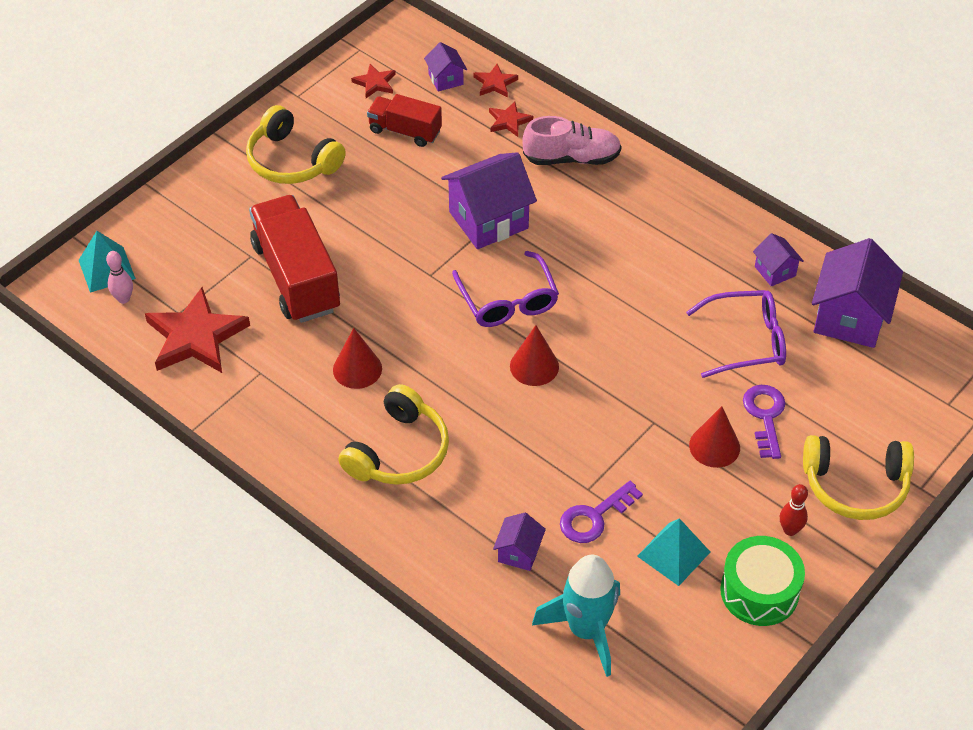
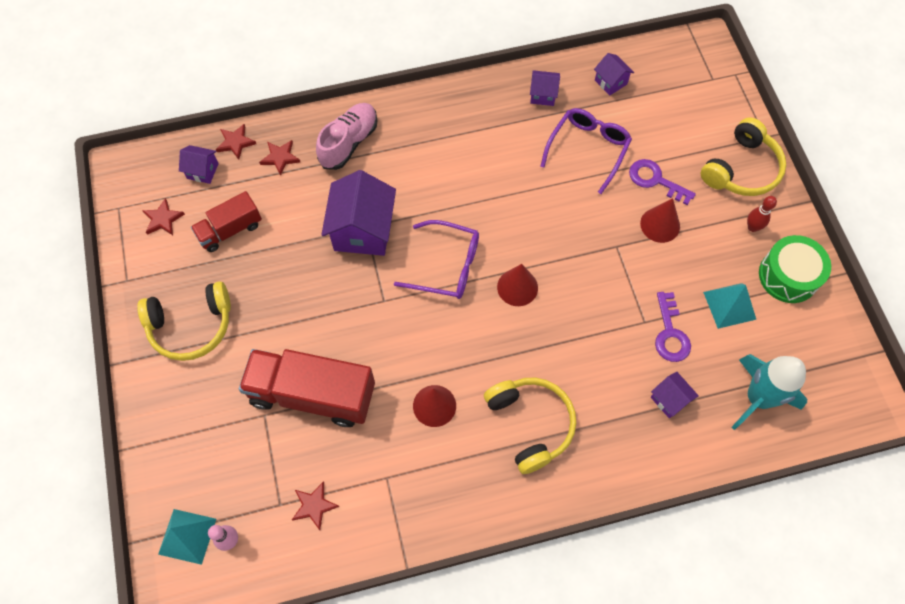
camera: 55 degrees left, 15 degrees up
red star [145,287,250,373] -> red star [292,481,339,530], size x0.49
purple house [812,238,903,348] -> purple house [594,53,634,95], size x0.50

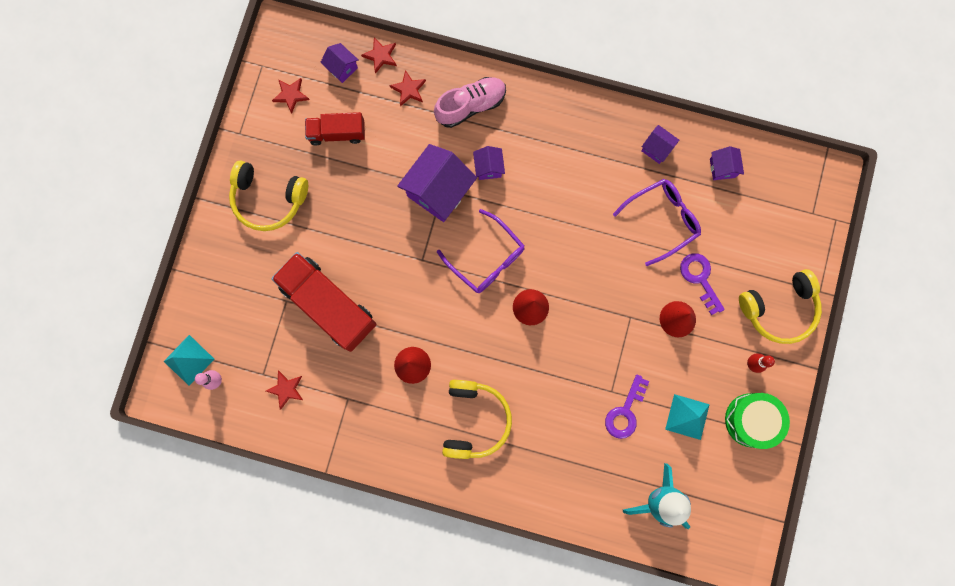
camera: 30 degrees right, 15 degrees up
purple house [651,372,699,418] -> purple house moved to [473,146,505,180]

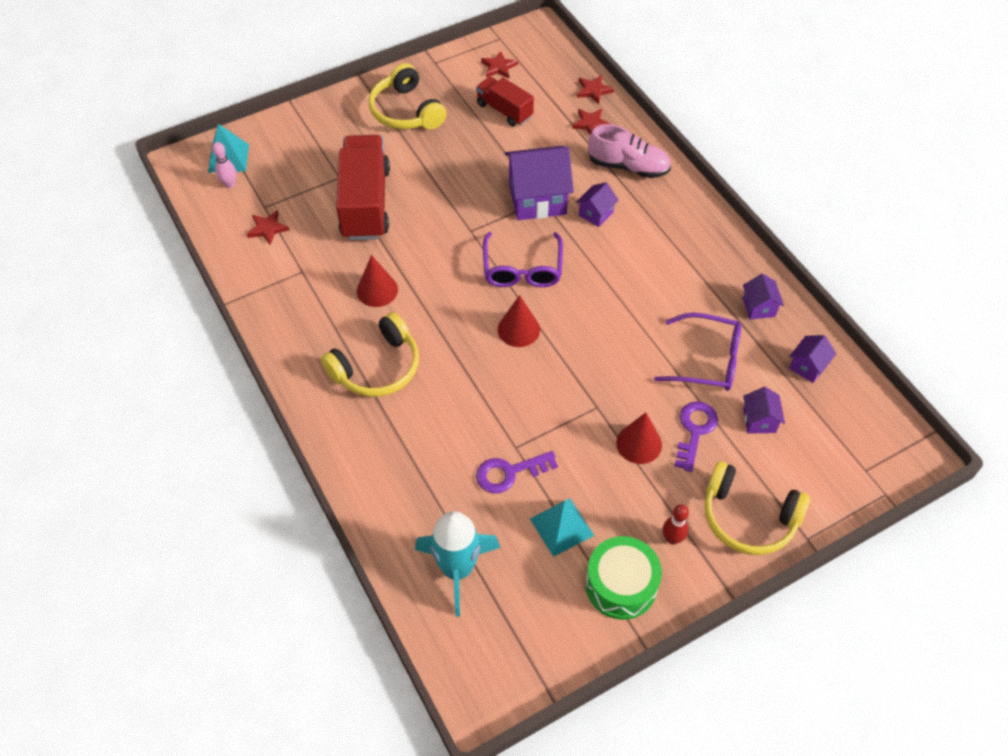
camera: 45 degrees right, 25 degrees down
purple house [320,43,358,83] -> purple house moved to [743,387,785,434]

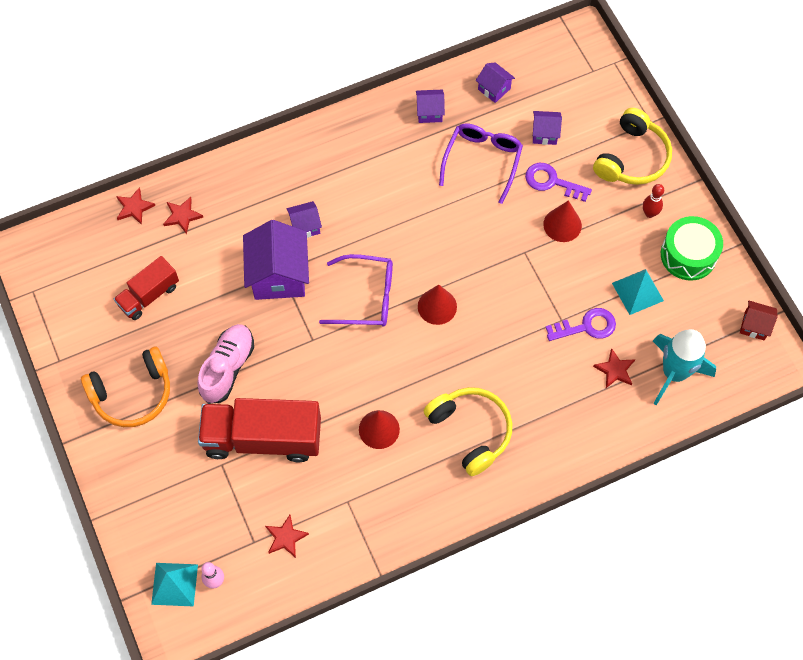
camera: 85 degrees left, 10 degrees up
yellow headphones [369,63,446,129] -> orange headphones [81,347,170,427]
purple key [476,451,558,493] -> purple key turned 90 degrees counterclockwise [546,308,616,341]
red star [481,51,518,79] -> red star moved to [593,348,635,388]
purple house [576,182,619,227] -> purple house turned 60 degrees counterclockwise [287,201,322,238]
pink shoe [588,124,671,178] -> pink shoe moved to [197,324,254,404]
none -> red house [740,300,778,340]

